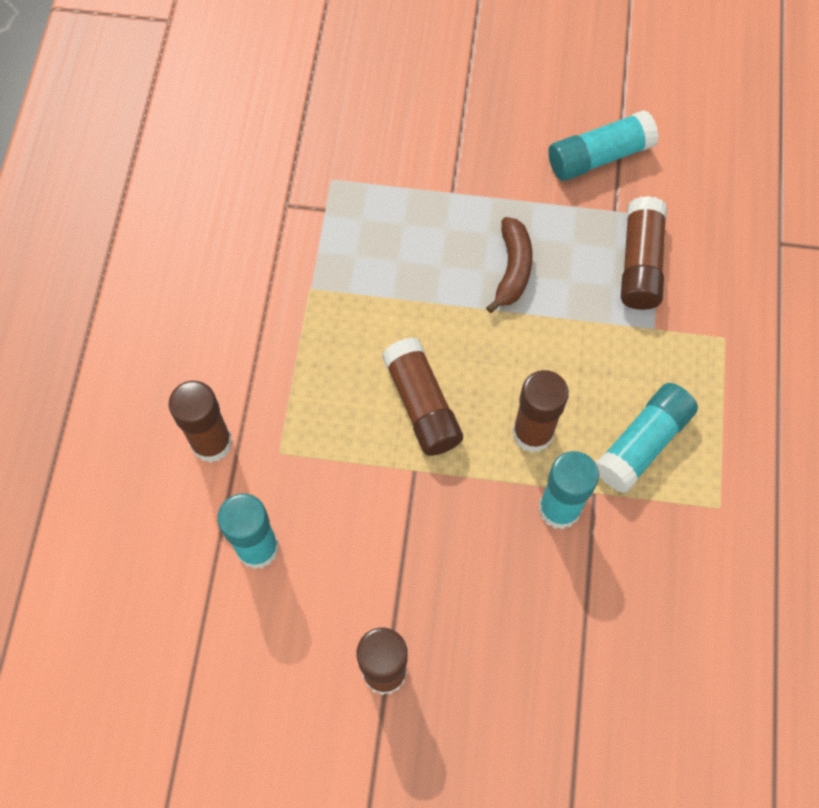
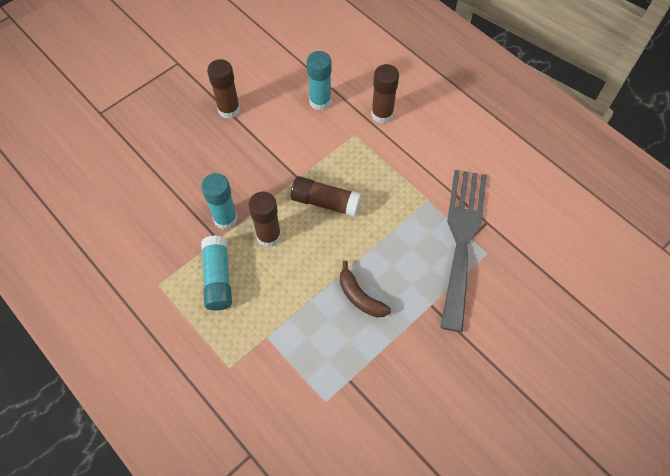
camera: 130 degrees right, 5 degrees down
turquoise glue stick [548,110,659,181] -> none
brown glue stick [621,196,667,310] -> none
none -> grey fork [440,170,487,332]

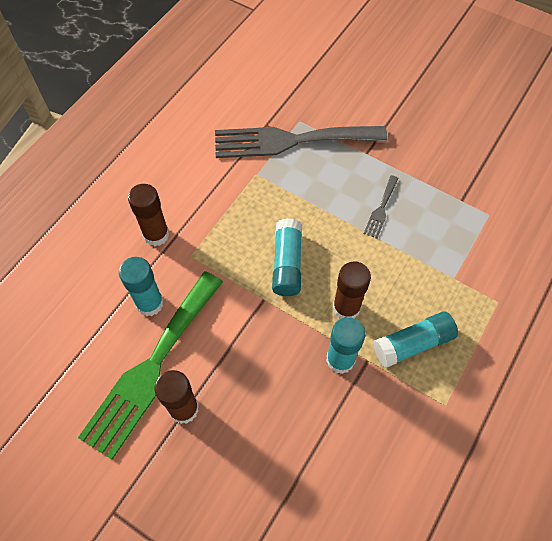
camera: 105 degrees left, 0 degrees up
brown glue stick [290,176,362,217] -> turquoise glue stick [272,218,302,296]
brown banana [340,261,391,317] -> grey fork [364,175,399,239]
none -> green fork [78,271,223,460]

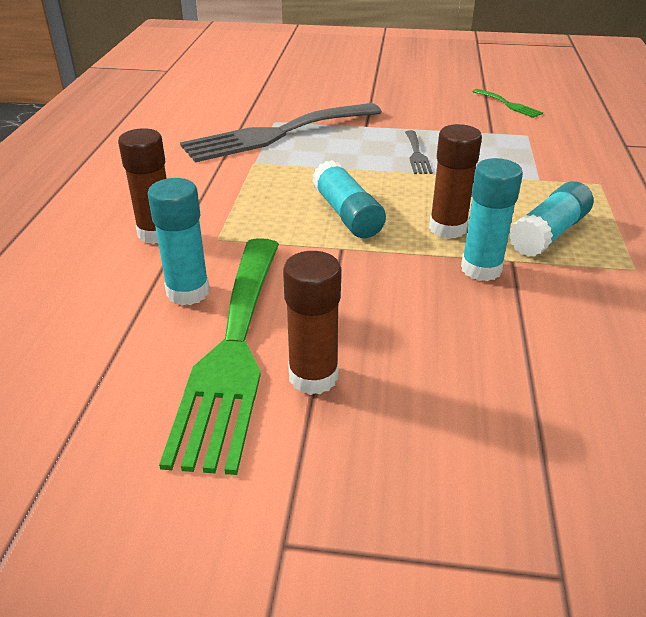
camera: 25 degrees left, 25 degrees down
none -> green fork [472,89,543,118]

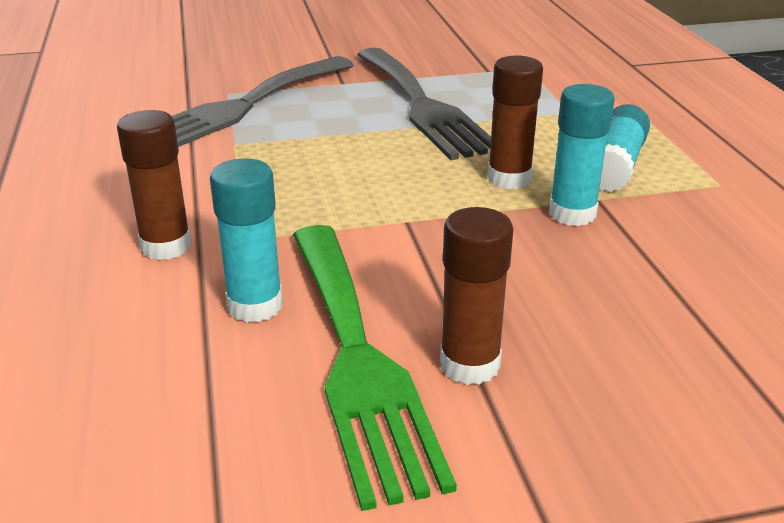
camera: 20 degrees left, 5 degrees down
turquoise glue stick [312,160,386,238] -> none
grey fork [405,130,433,174] -> grey fork [357,48,491,160], size x2.41
green fork [472,89,543,118] -> none

